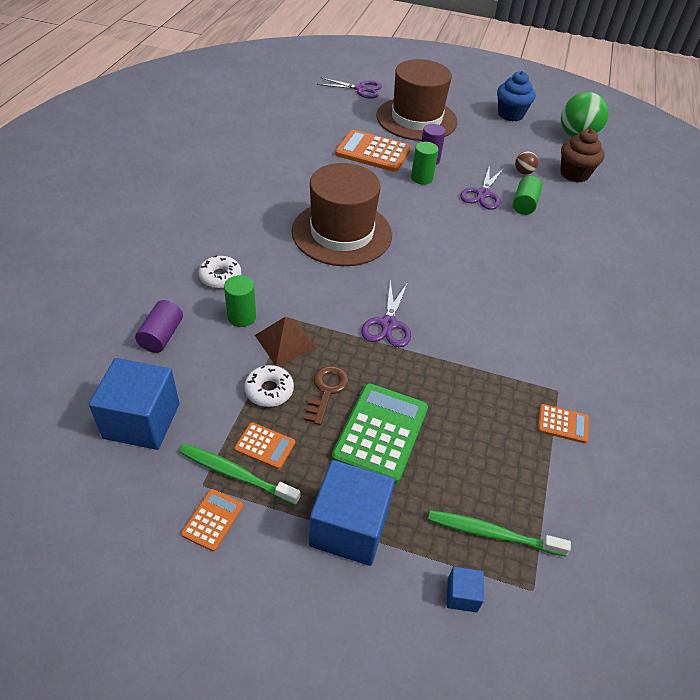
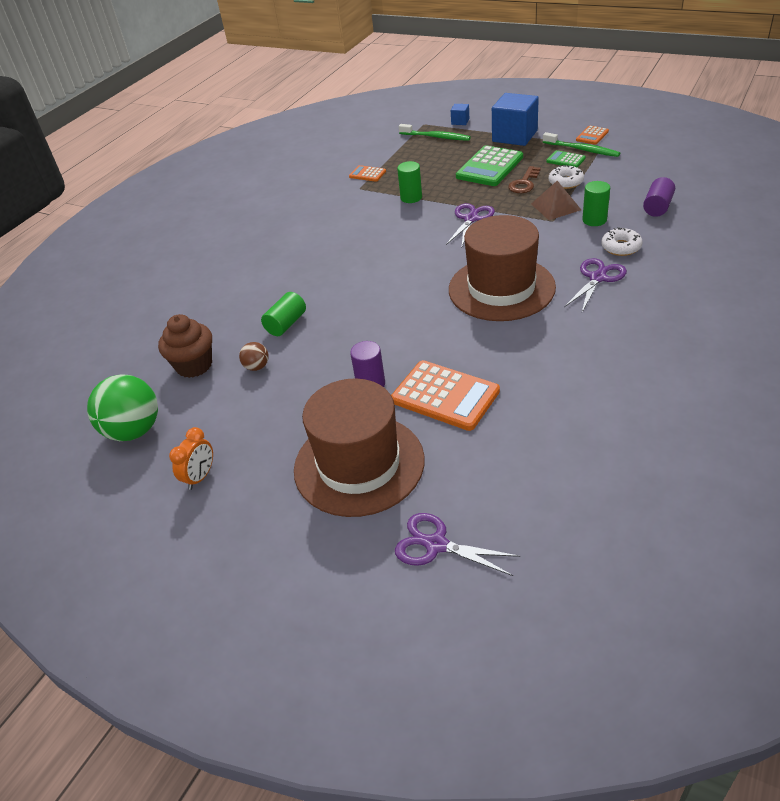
camera: 160 degrees left, 5 degrees down
blue cube [89,358,179,450] -> none
orange calculator [234,422,295,469] -> green calculator [546,150,586,168]
green cylinder [411,142,438,185] -> green cylinder moved to [397,161,422,203]
purple scissors [460,165,504,210] -> purple scissors moved to [564,258,627,312]
blue cupcake [497,71,536,121] -> orange clock [169,427,213,490]

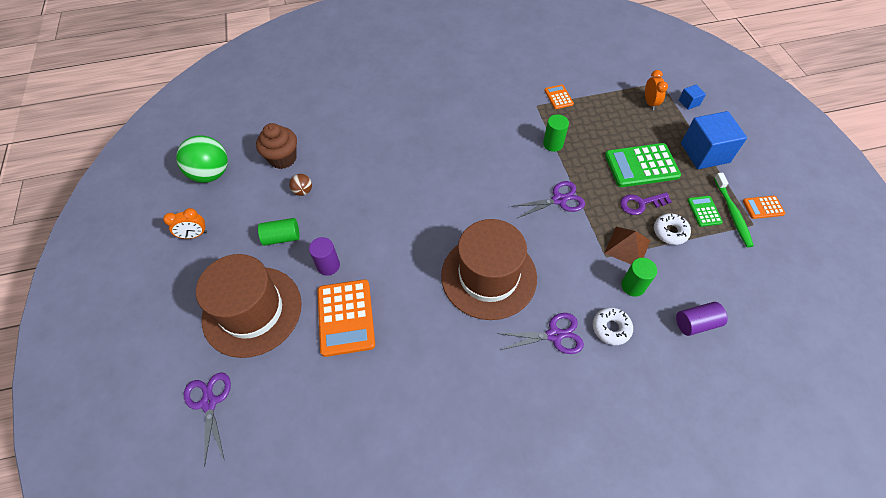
camera: 45 degrees right, 15 degrees up
green cylinder [261,292,306,336] -> green cylinder moved to [258,218,300,246]
green toothbrush [399,124,471,141] -> orange clock [645,70,668,110]
brown key [508,166,541,193] -> purple key [620,192,672,215]

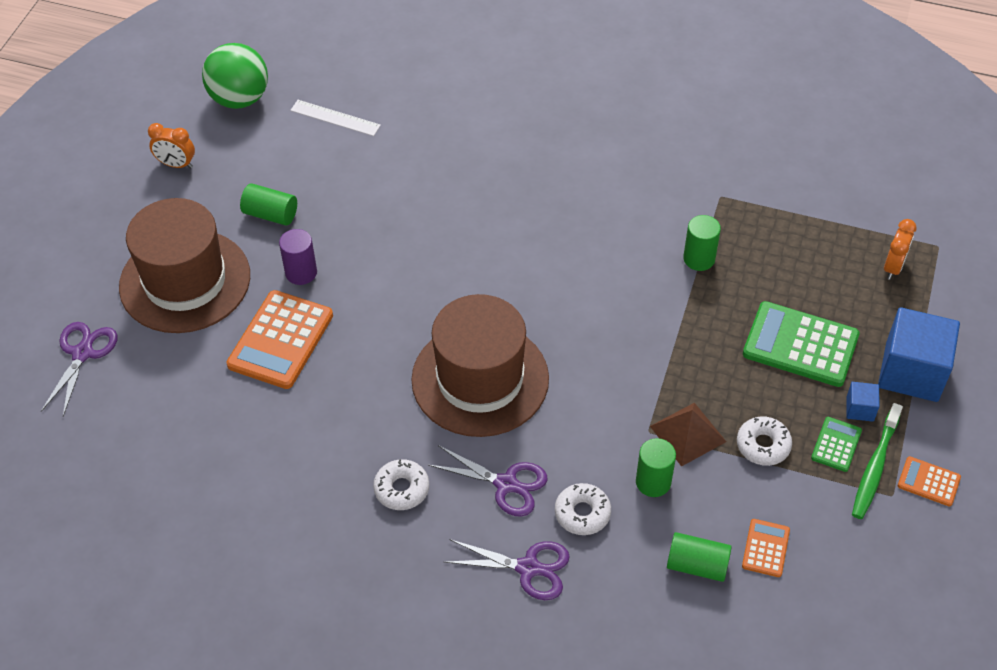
camera: 30 degrees right, 5 degrees down
brown cupcake [256,123,297,169] -> white ruler [290,100,381,136]
brown ball [289,174,312,196] -> none
purple scissors [513,181,585,218] -> purple scissors moved to [445,539,570,600]
orange calculator [544,84,574,109] -> orange calculator moved to [742,519,790,577]
purple key [620,192,672,215] -> none
purple cylinder [676,302,727,336] -> green cylinder [667,532,732,582]
blue cube [679,84,706,110] -> blue cube moved to [846,382,880,422]
none -> white donut [373,459,429,510]

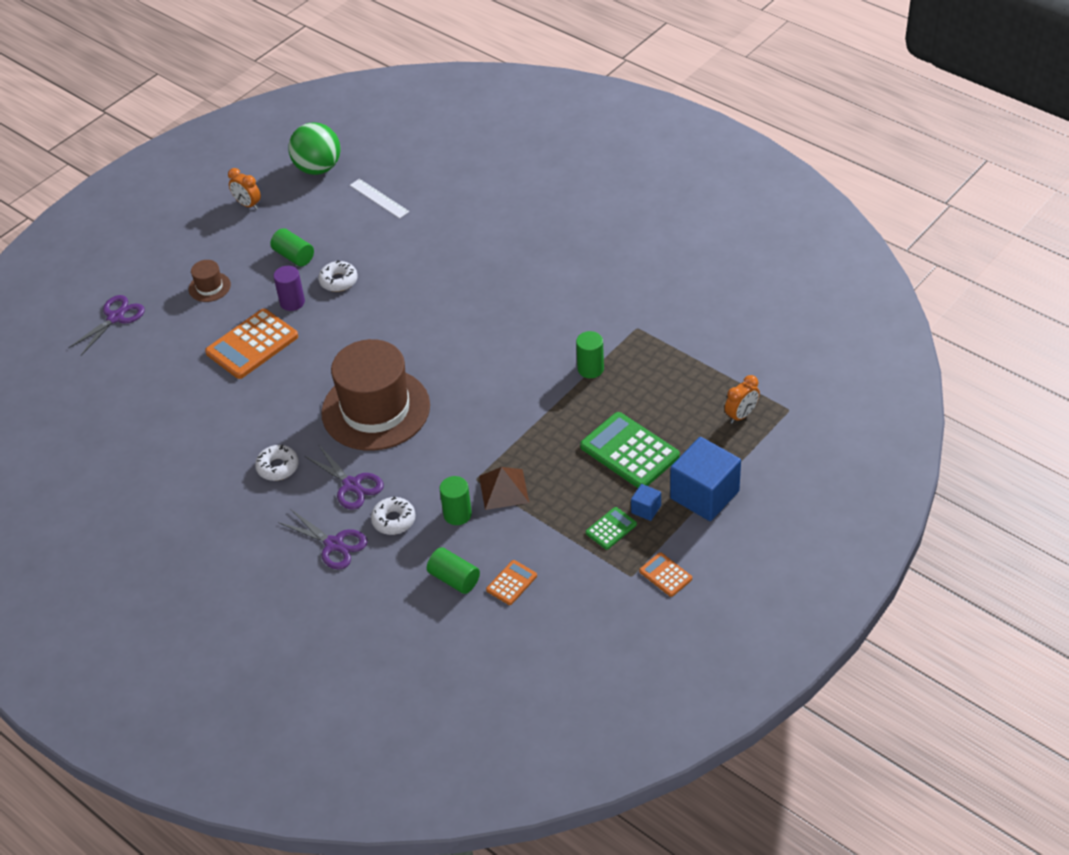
camera: 25 degrees right, 5 degrees down
brown hat [119,198,250,333] -> brown hat [189,260,231,302], size x0.42
white donut [737,416,792,466] -> white donut moved to [318,260,358,292]
green toothbrush [852,403,903,519] -> none

